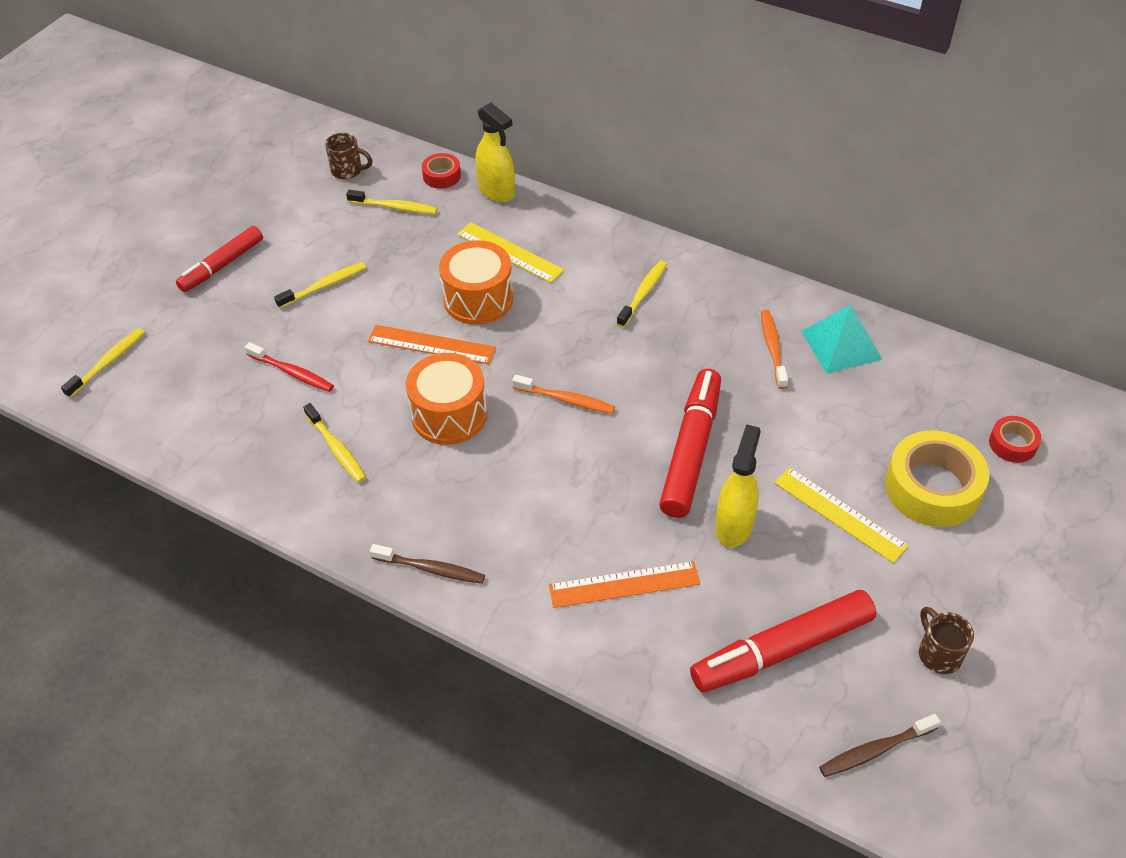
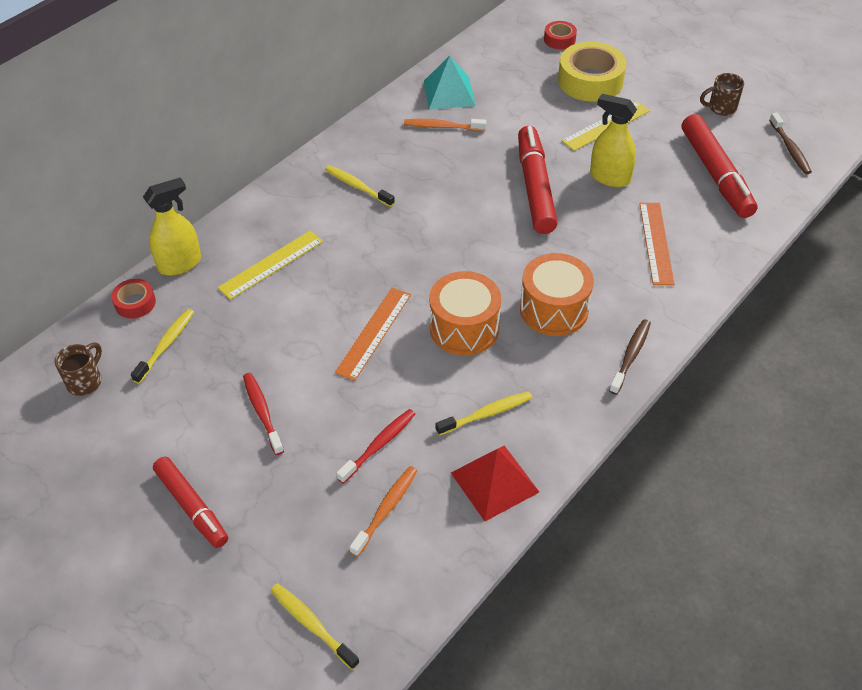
camera: 80 degrees left, 0 degrees up
yellow toothbrush [274,262,366,309] -> red toothbrush [243,373,284,455]
orange drum [439,240,514,325] -> orange drum moved to [520,253,594,336]
orange toothbrush [512,375,615,414] -> orange toothbrush moved to [350,466,417,557]
red marker [659,369,721,518] -> red marker turned 60 degrees clockwise [518,126,558,234]
none -> red pyramid [451,445,539,521]

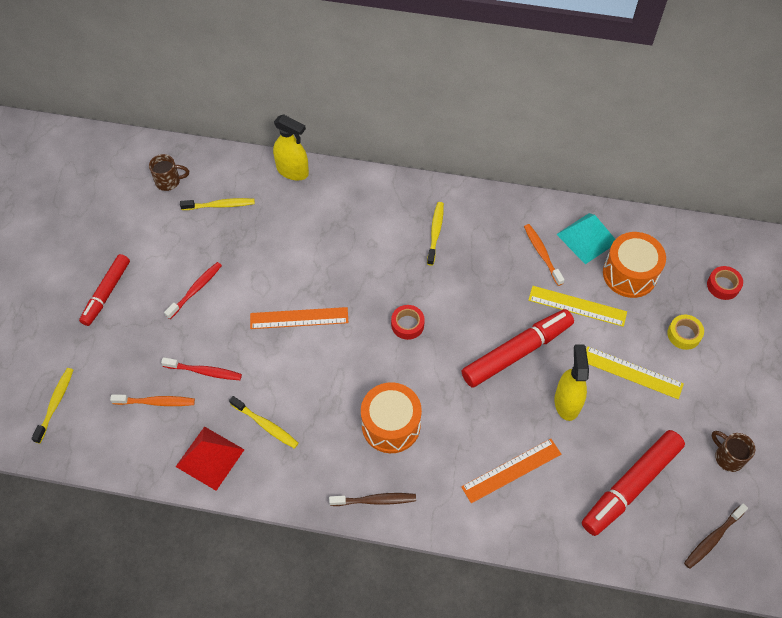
camera: 60 degrees right, 10 degrees up
red tape [111,279,156,319] -> red tape moved to [391,305,425,340]
yellow ruler [218,231,323,300] -> yellow ruler moved to [528,286,627,327]
orange drum [429,271,501,356] -> orange drum moved to [603,232,666,298]
yellow tape [558,42,627,102] -> yellow tape [667,315,704,350], size x0.51

